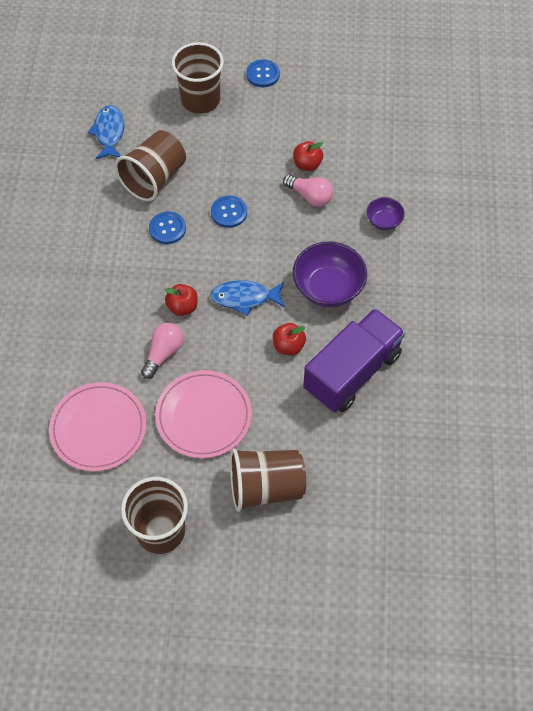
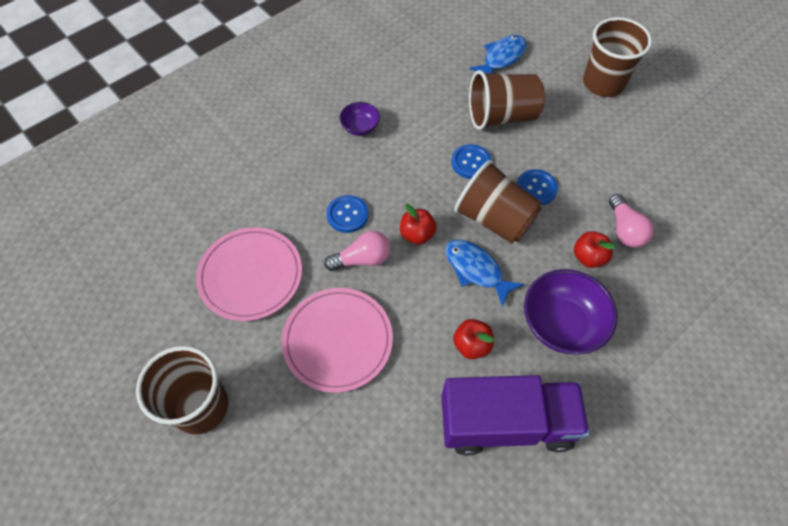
camera: 45 degrees right, 0 degrees up
brown cup [230,448,306,512] -> brown cup moved to [454,160,542,244]
blue button [246,59,280,87] -> blue button moved to [327,195,369,233]
red apple [293,141,323,171] -> red apple moved to [574,231,616,268]
purple bowl [366,197,405,230] -> purple bowl moved to [340,102,380,136]

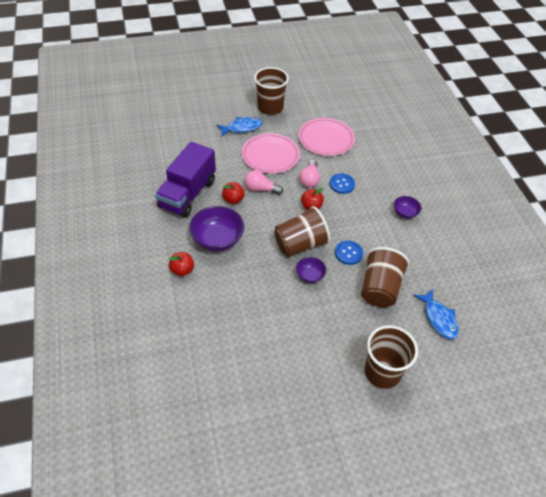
camera: 115 degrees right, 10 degrees down
blue fish [445,240,524,307] -> blue fish moved to [217,117,263,137]
blue button [516,169,558,206] -> purple bowl [296,257,326,283]
red apple [574,231,616,268] -> red apple moved to [169,252,194,276]
pink light bulb [609,194,654,248] -> pink light bulb moved to [244,170,283,195]

